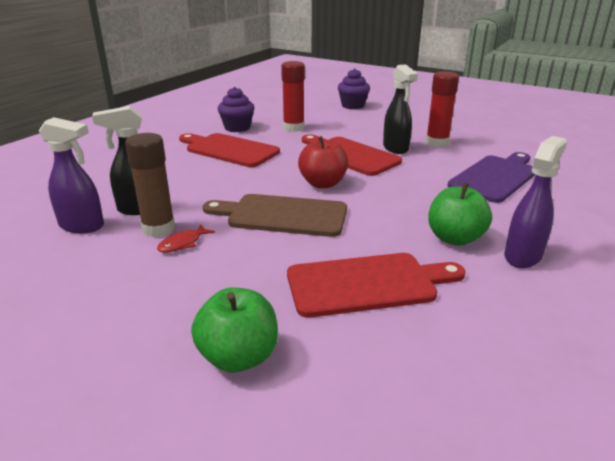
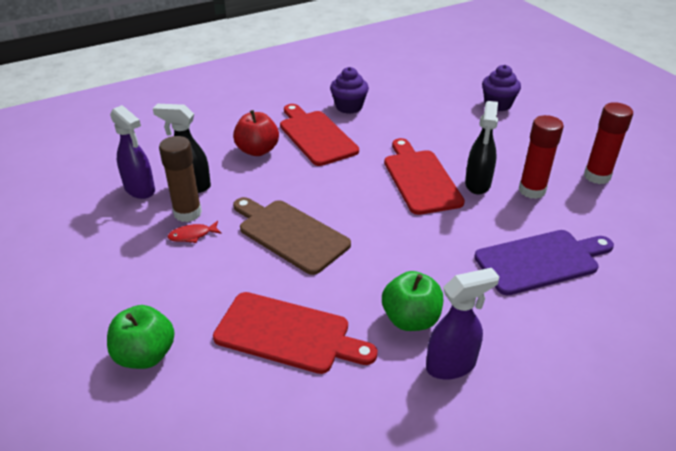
camera: 30 degrees right, 10 degrees up
red glue stick [281,61,305,132] -> red glue stick moved to [584,102,633,184]
red apple [298,136,348,188] -> red apple moved to [233,110,279,156]

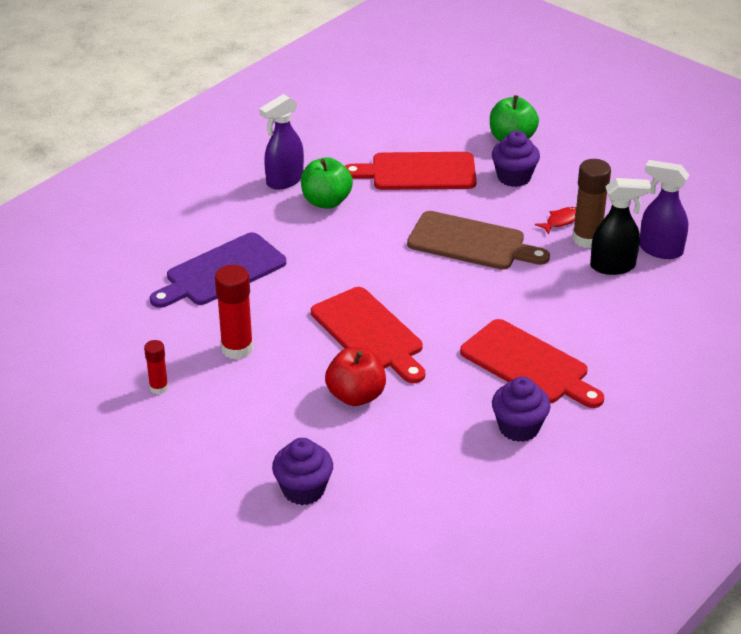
camera: 160 degrees right, 0 degrees up
red apple [233,110,279,156] -> red apple moved to [325,347,386,406]
black spray bottle [465,101,498,194] -> none
red glue stick [584,102,633,184] -> red glue stick [144,340,168,394], size x0.57
none -> purple cupcake [492,131,540,187]

